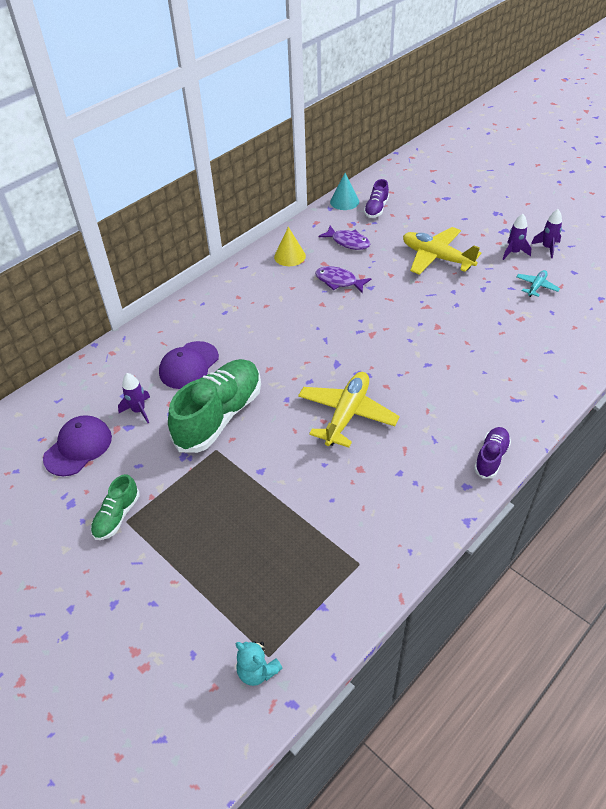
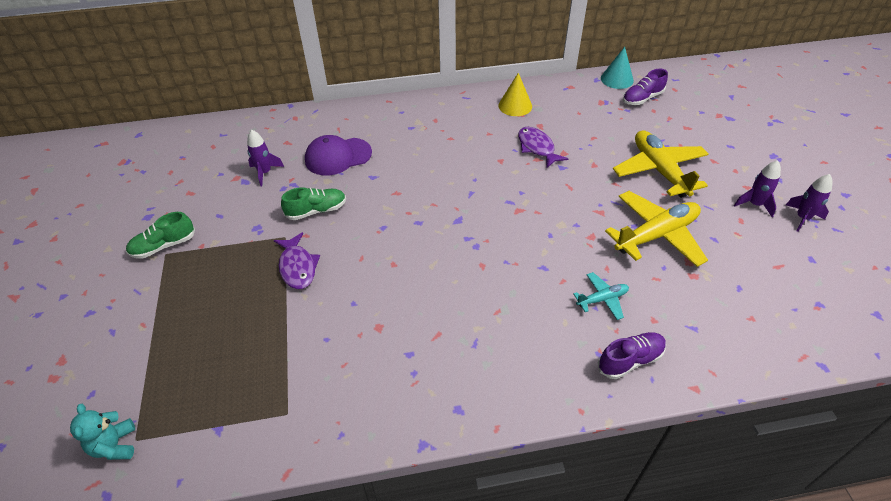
camera: 35 degrees right, 0 degrees up
purple cap [43,415,112,476] -> none
green shoe [168,359,261,453] -> green shoe [281,187,346,220], size x0.49
yellow plane [298,372,400,448] -> yellow plane moved to [605,191,708,267]
purple fish [318,226,370,250] -> purple fish moved to [274,232,320,289]
purple shoe [474,427,511,479] -> purple shoe moved to [598,332,666,379]
turquoise plane [516,270,560,297] -> turquoise plane moved to [573,272,629,320]

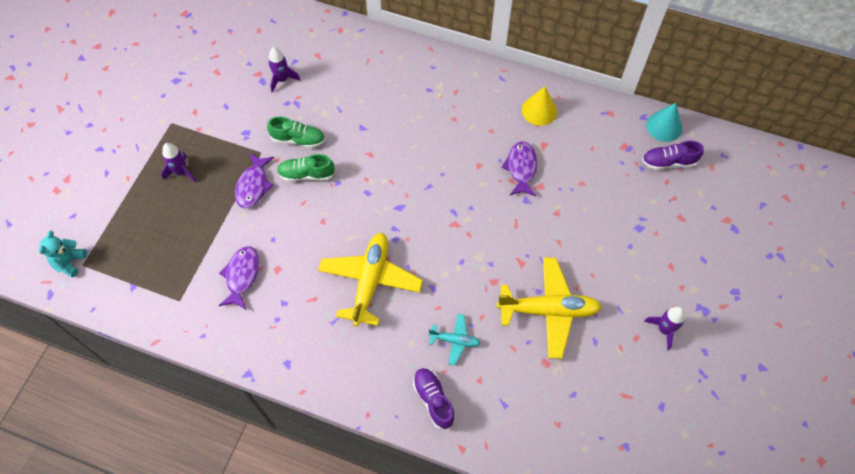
camera: 30 degrees right, 15 degrees up
green shoe [126,212,195,259] -> green shoe moved to [277,154,335,182]
purple cap [305,135,372,175] -> none
purple shoe [598,332,666,379] -> purple shoe turned 120 degrees counterclockwise [413,368,456,429]
yellow plane [613,130,709,198] -> yellow plane moved to [318,233,423,326]
purple rocket [786,174,833,232] -> purple rocket moved to [161,143,197,183]
none -> purple fish [219,246,259,310]

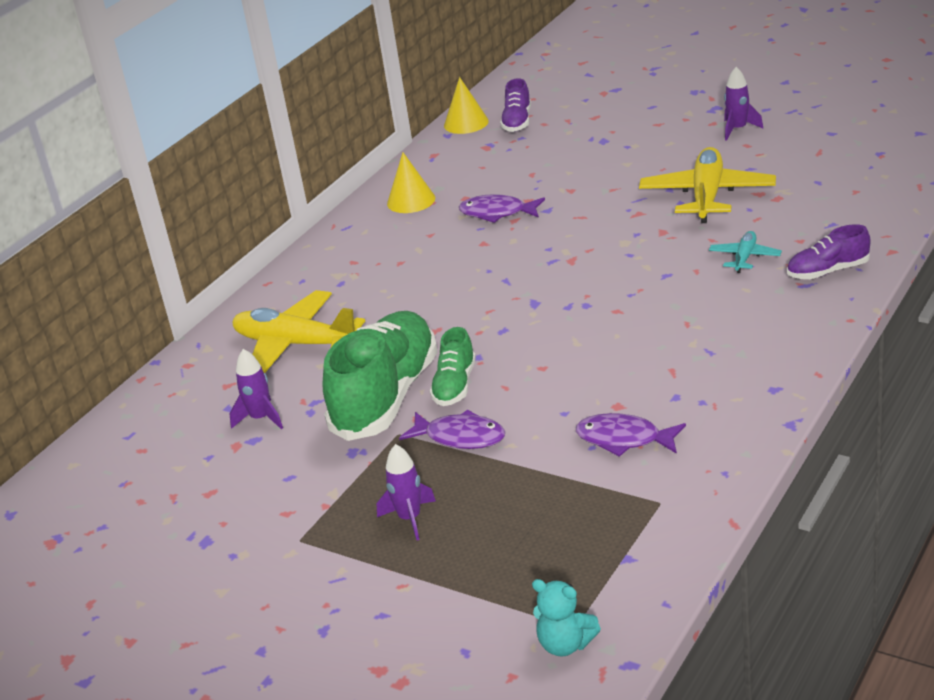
camera: 75 degrees left, 30 degrees down
green shoe [267,116,325,148] -> green shoe [323,311,437,441], size x2.04
yellow plane [318,233,423,326] -> yellow plane moved to [232,290,365,373]
turquoise cone [646,103,682,142] -> yellow cone [444,77,489,134]

